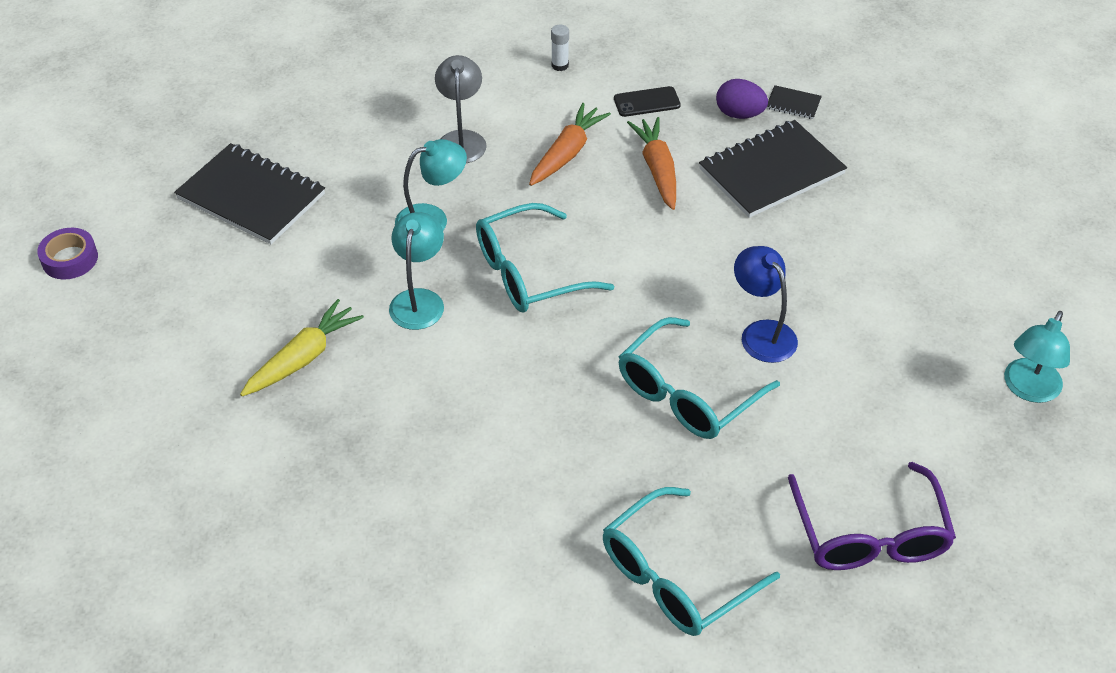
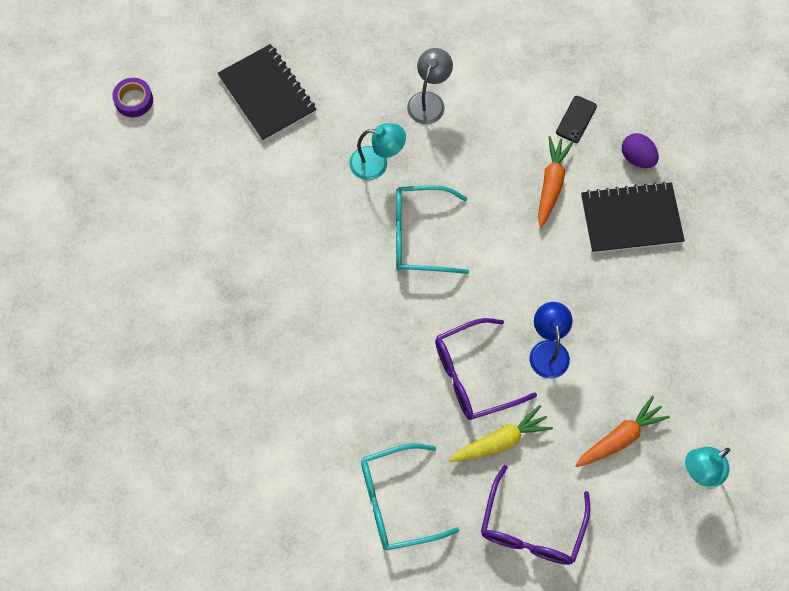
camera: 25 degrees right, 20 degrees up
yellow carrot [240,299,364,396] -> yellow carrot moved to [449,405,553,462]
turquoise lamp [389,212,444,330] -> none
orange carrot [529,103,611,186] -> orange carrot moved to [575,396,670,467]
white glue stick [551,24,569,71] -> none
black phone [614,86,681,117] -> black phone turned 75 degrees counterclockwise [556,96,597,143]
turquoise glasses [619,317,780,439] -> purple glasses [435,318,537,420]
black notebook [766,85,822,119] -> none

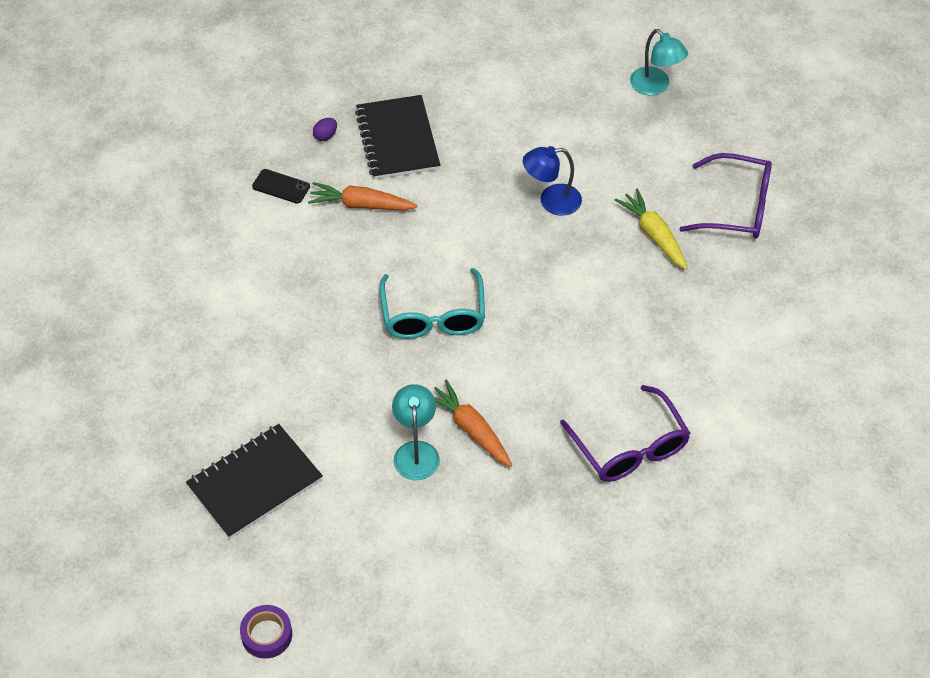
camera: 95 degrees left, 15 degrees down
turquoise lamp [349,123,406,180] -> turquoise lamp moved to [392,384,440,480]
turquoise glasses [361,443,459,550] -> none
grey lamp [407,48,453,124] -> none
purple glasses [435,318,537,420] -> purple glasses moved to [560,385,691,482]
orange carrot [575,396,670,467] -> orange carrot moved to [434,379,512,467]
purple egg [622,133,659,168] -> purple egg [313,118,337,141], size x0.64

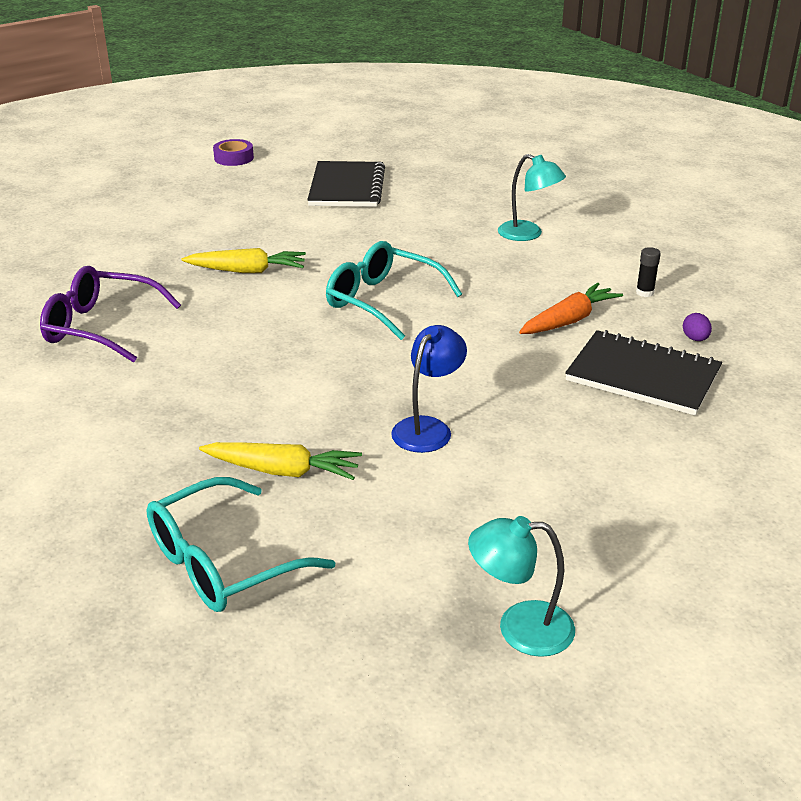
camera: 130 degrees right, 20 degrees down
black phone [252,169,310,204] -> black glue stick [636,247,661,297]
turquoise lamp [392,384,440,480] -> turquoise lamp moved to [498,154,566,241]
orange carrot [434,379,512,467] -> yellow carrot [182,248,306,273]
purple glasses [680,153,772,239] -> turquoise glasses [146,477,335,612]

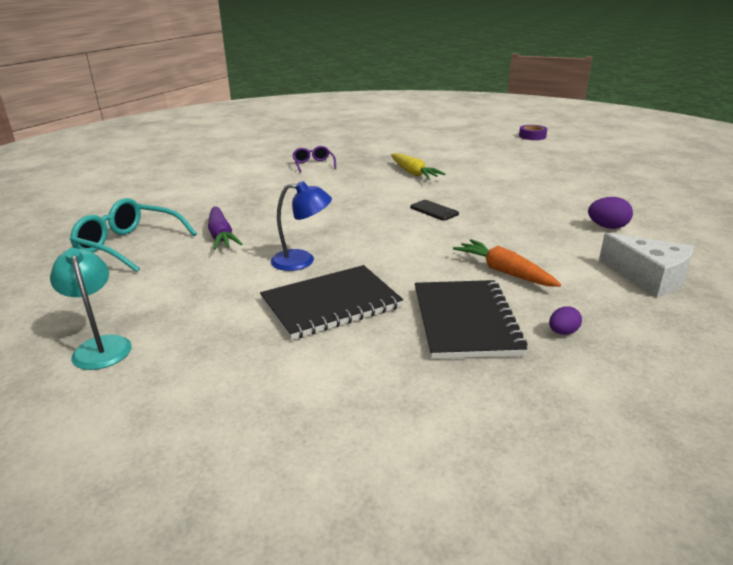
camera: 60 degrees right, 5 degrees down
purple glasses [40,266,181,363] -> purple glasses [292,146,336,173], size x0.58
yellow carrot [199,442,362,480] -> purple carrot [208,206,242,250]
black notebook [307,161,385,207] -> black notebook moved to [260,265,403,340]
turquoise glasses [326,241,462,340] -> black phone [410,200,459,221]
turquoise lamp [498,154,566,241] -> purple egg [588,197,633,229]
orange carrot [519,283,623,334] -> orange carrot turned 150 degrees counterclockwise [453,239,561,287]
black glue stick [636,247,661,297] -> none
none -> white cheese [599,233,694,297]

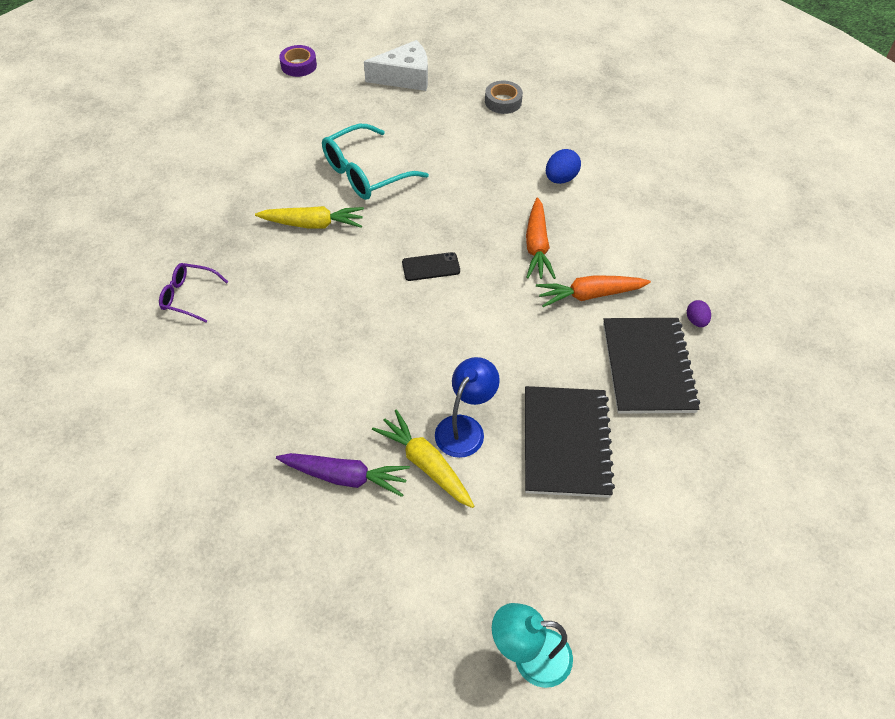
camera: 60 degrees left, 25 degrees up
turquoise glasses [70,198,197,272] -> turquoise glasses moved to [322,124,429,200]
black notebook [415,280,528,359] -> black notebook turned 60 degrees clockwise [603,318,700,414]
purple egg [588,197,633,229] -> blue egg [546,149,581,184]
white cheese [599,233,694,297] -> white cheese moved to [364,40,428,91]
none -> yellow carrot [372,410,474,508]
none -> grey tape [485,81,523,114]
none -> orange carrot [526,198,556,279]

